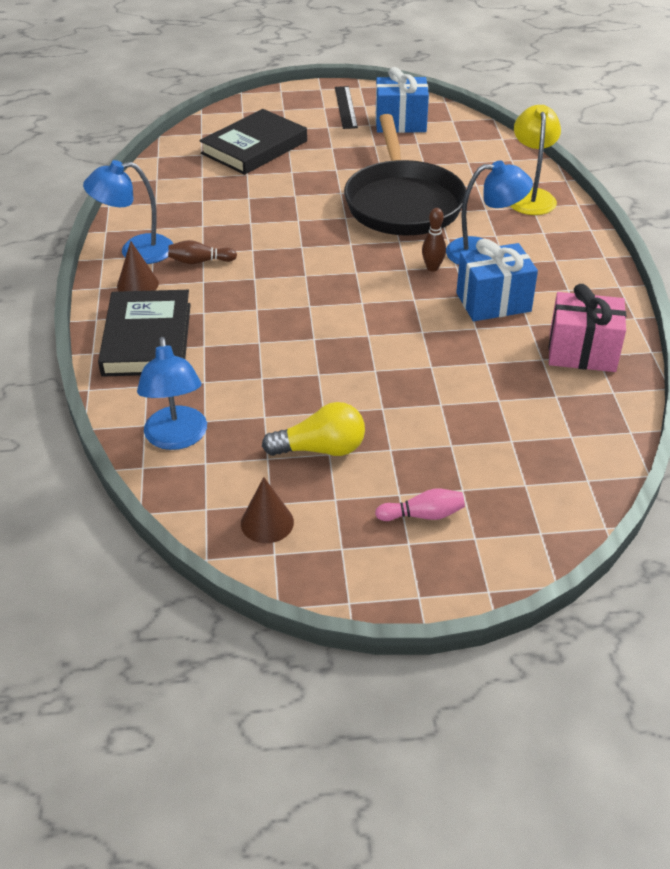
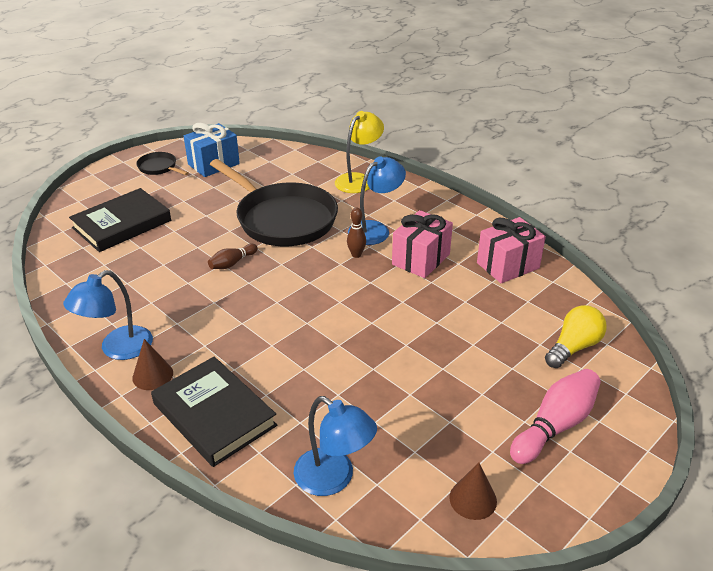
camera: 40 degrees left, 5 degrees down
brown bowling pin [168,240,237,264] -> brown bowling pin moved to [208,244,258,269]
black book [199,109,307,175] -> black book turned 45 degrees clockwise [69,188,171,252]
yellow light bulb [262,402,365,456] -> yellow light bulb moved to [545,305,607,368]
black ruler [335,86,358,129] -> black pan [136,152,189,175]
pink bowling pin [375,489,465,521] -> pink bowling pin [510,369,601,464], size x1.80
blue gift [456,239,538,321] -> pink gift [392,210,453,278]
yellow lamp [510,105,561,215] -> yellow lamp turned 75 degrees clockwise [335,111,384,193]

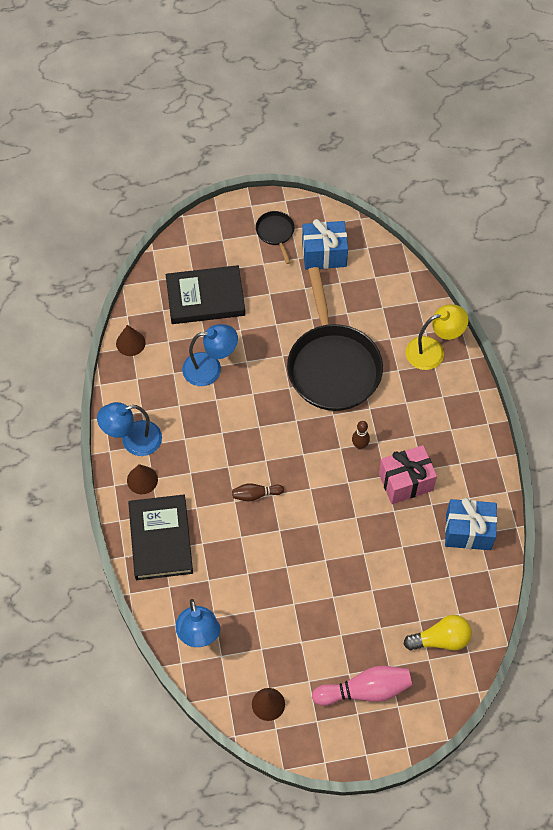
camera: 35 degrees right, 25 degrees up
brown bowling pin [208,244,258,269] -> brown bowling pin moved to [232,483,284,502]
blue lamp [348,157,406,245] -> blue lamp moved to [182,324,238,386]
pink gift [477,217,546,283] -> blue gift [445,498,497,550]
none -> brown cone [116,325,146,356]

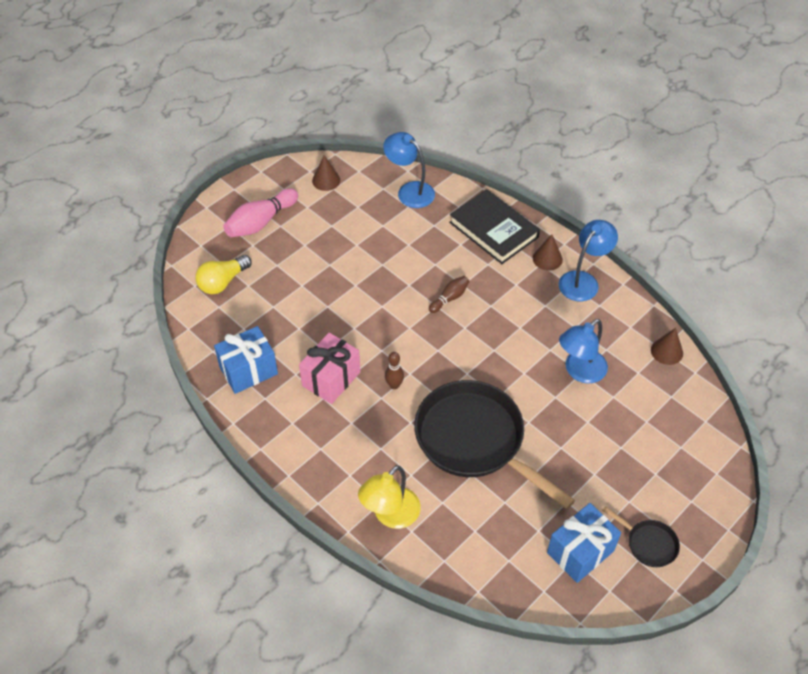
camera: 145 degrees right, 10 degrees down
black book [166,265,245,324] -> none

